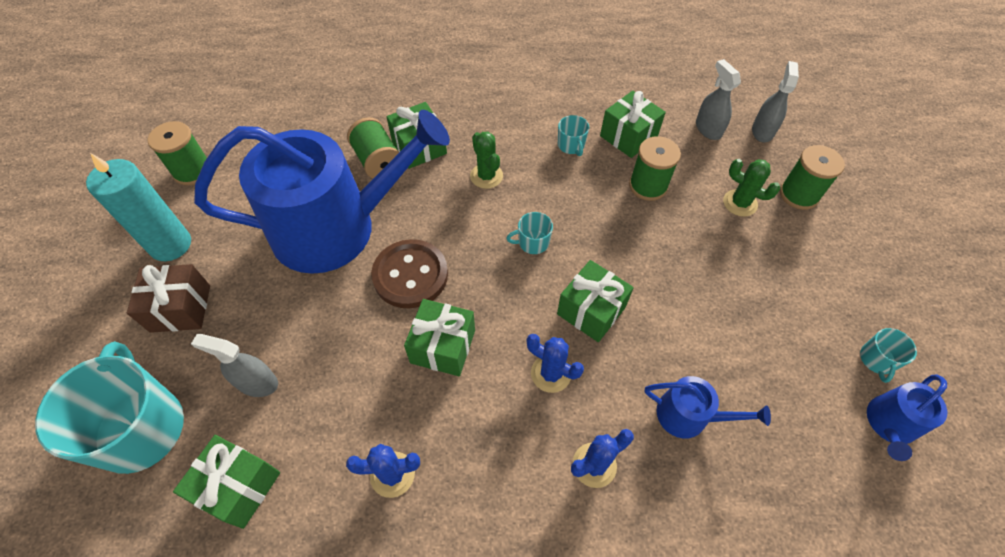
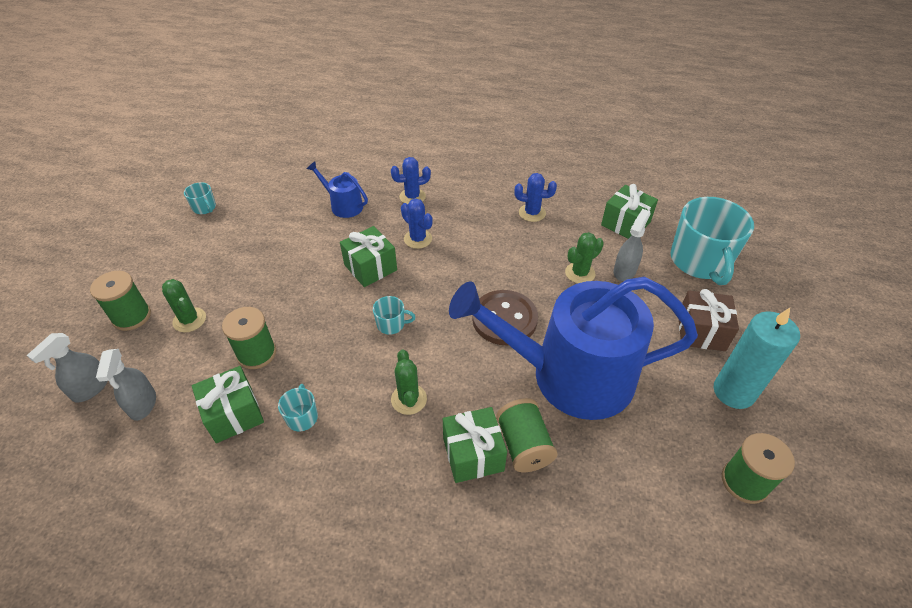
camera: 165 degrees left, 10 degrees down
grey spray bottle [191,334,278,397] -> grey spray bottle turned 90 degrees counterclockwise [613,209,651,281]
green gift [404,299,475,376] -> none
turquoise mug [860,328,917,383] -> turquoise mug turned 105 degrees clockwise [184,182,216,214]
blue watering can [867,375,947,461] -> none
none -> green cactus [565,232,604,283]

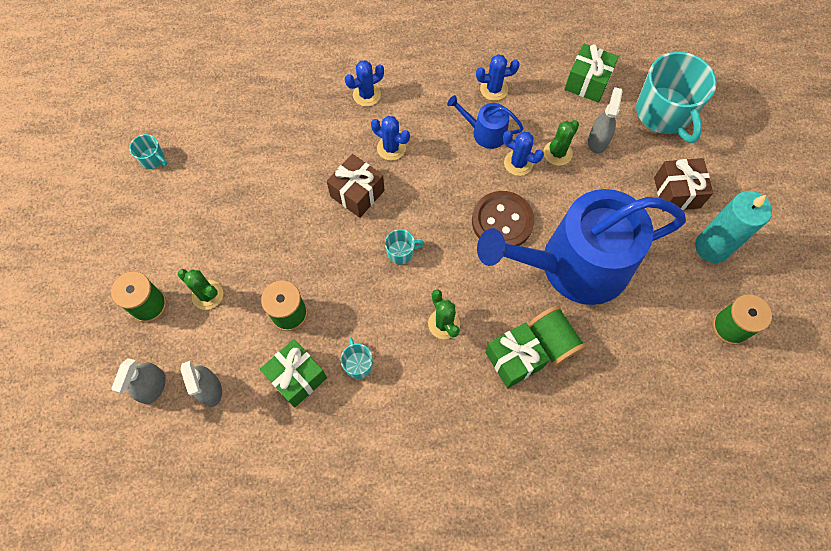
camera: 15 degrees left, 20 degrees up
blue watering can [307,162,368,218] -> blue watering can moved to [447,95,524,149]
green gift [340,226,397,287] -> brown gift [327,154,384,218]
none -> blue cactus [503,131,544,176]

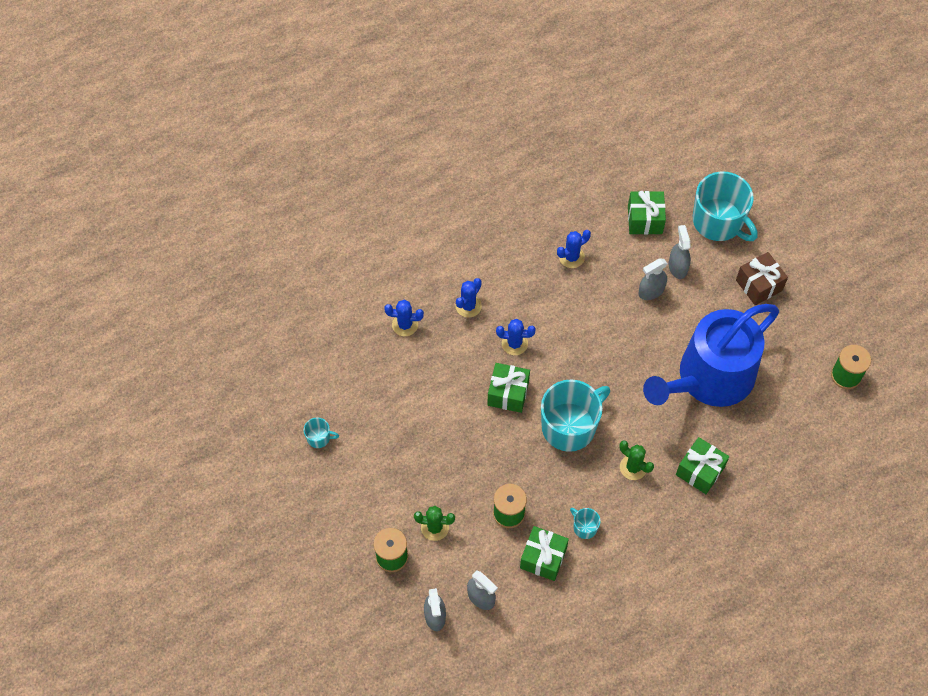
camera: 25 degrees left, 5 degrees down
brown gift [327,154,384,218] -> green gift [487,363,530,413]
turquoise mug [385,229,425,264] -> turquoise mug [541,379,610,452], size x2.33
blue watering can [447,95,524,149] -> none
brown button [472,191,534,246] -> none
blue cactus [503,131,544,176] -> blue cactus moved to [384,300,424,336]
green spool [528,305,587,367] -> none
green cactus [544,120,579,166] -> grey spray bottle [638,258,668,300]
turquoise candle [695,191,772,263] -> none

